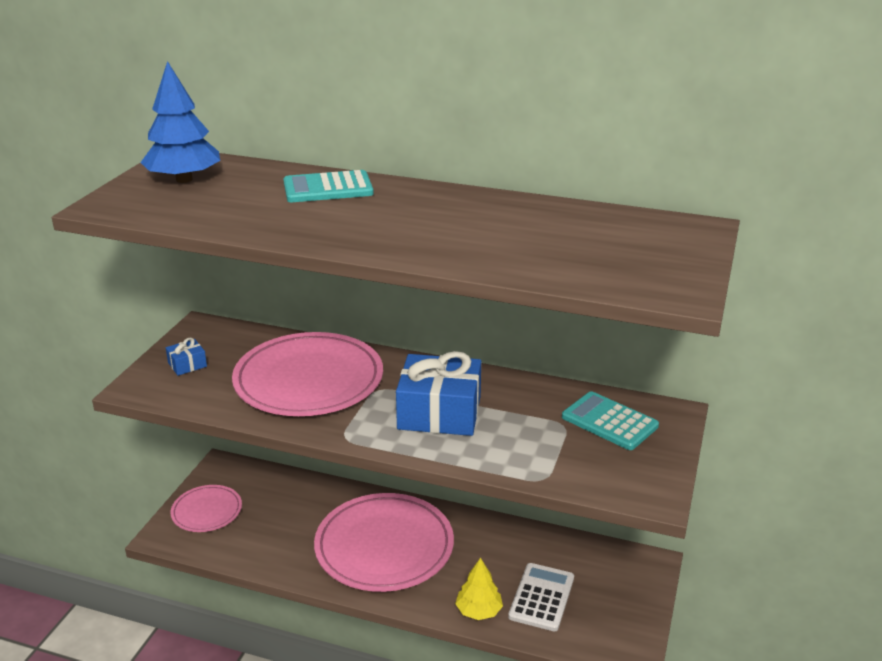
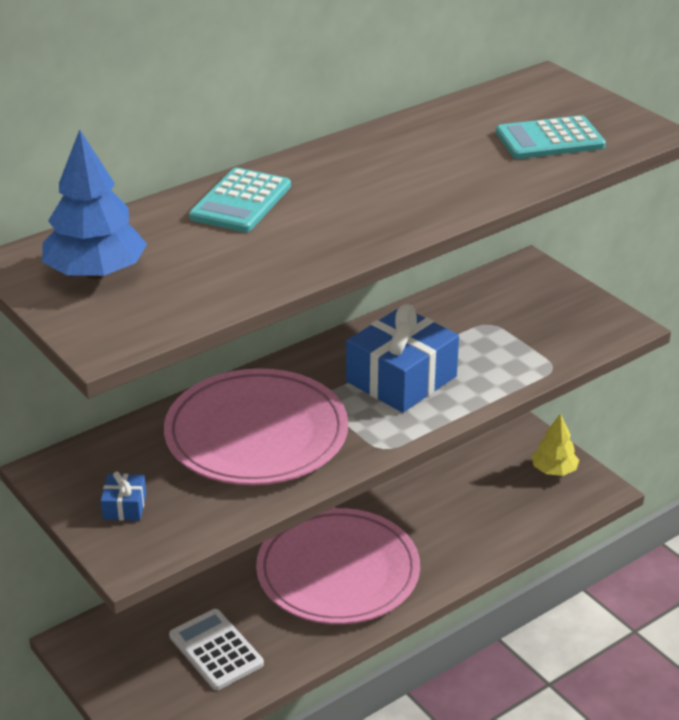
camera: 55 degrees left, 5 degrees up
pink plate [171,485,242,532] -> none
yellow tree [455,558,503,620] -> yellow tree moved to [531,413,579,476]
white calculator [508,563,574,631] -> white calculator moved to [169,609,264,690]
turquoise calculator [562,391,659,450] -> turquoise calculator moved to [496,115,606,159]

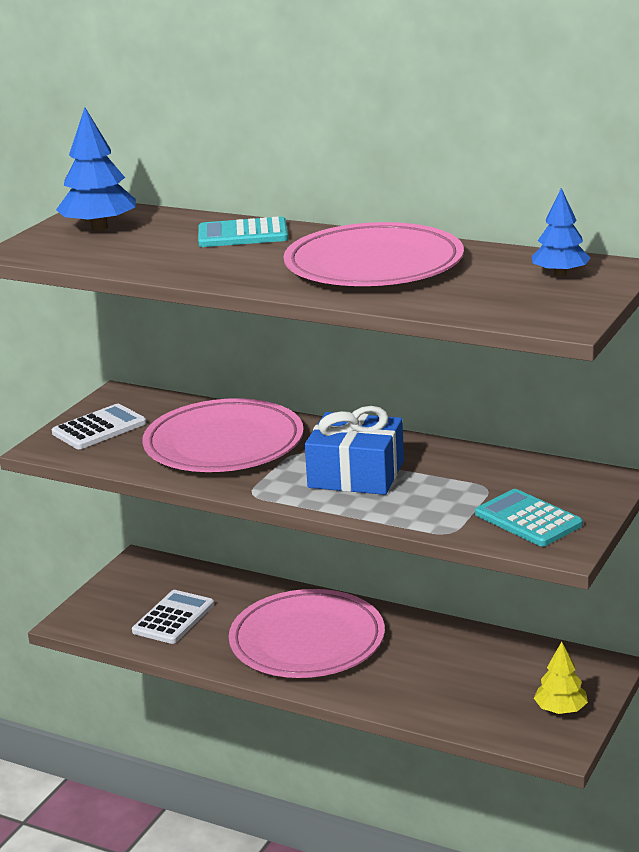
camera: 65 degrees right, 10 degrees down
blue gift [101,471,146,521] -> white calculator [52,404,146,449]
turquoise calculator [496,115,606,159] -> turquoise calculator moved to [475,489,583,547]
none -> pink plate [284,222,464,286]
none -> blue tree [532,188,590,277]

